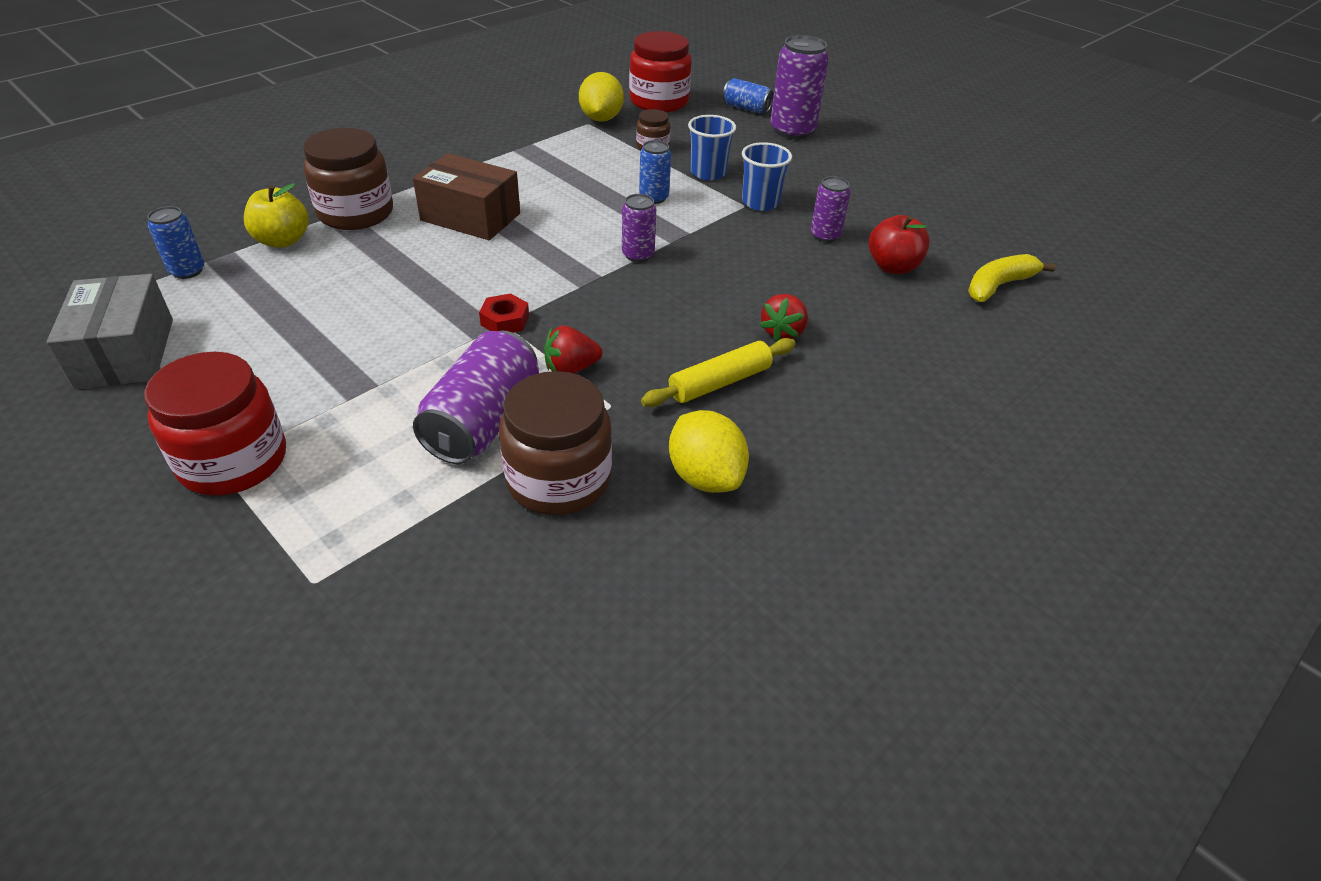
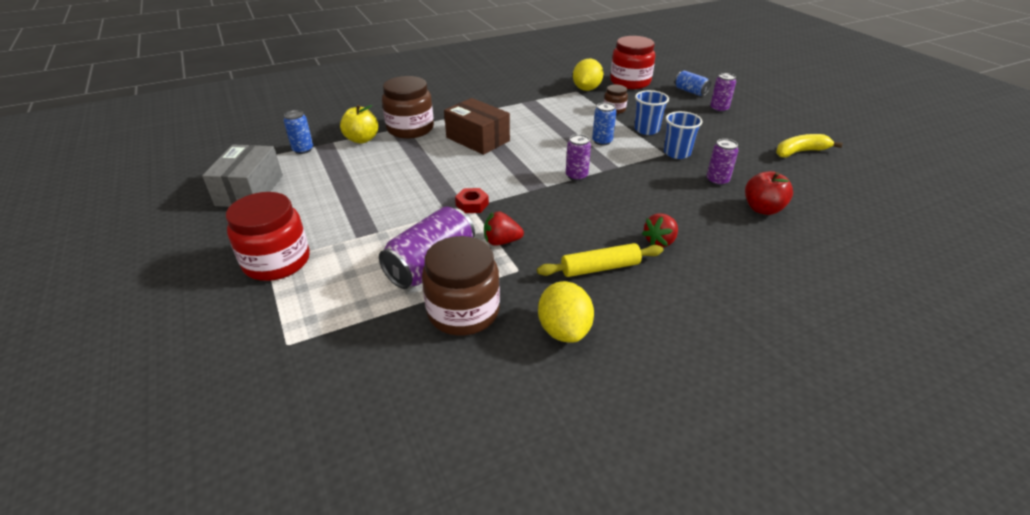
camera: 20 degrees right, 5 degrees down
purple can [770,35,829,139] -> purple can [710,73,736,112], size x0.56
yellow banana [968,254,1056,302] -> yellow banana moved to [776,134,843,158]

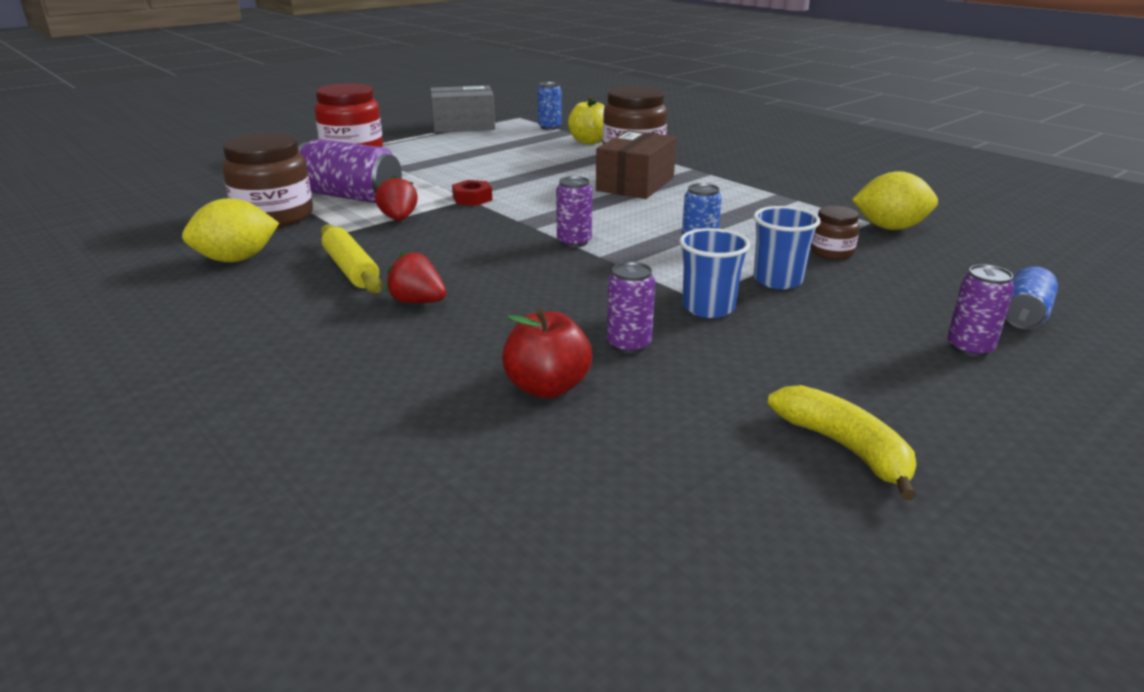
camera: 75 degrees right, 10 degrees down
red jar [610,36,655,89] -> none

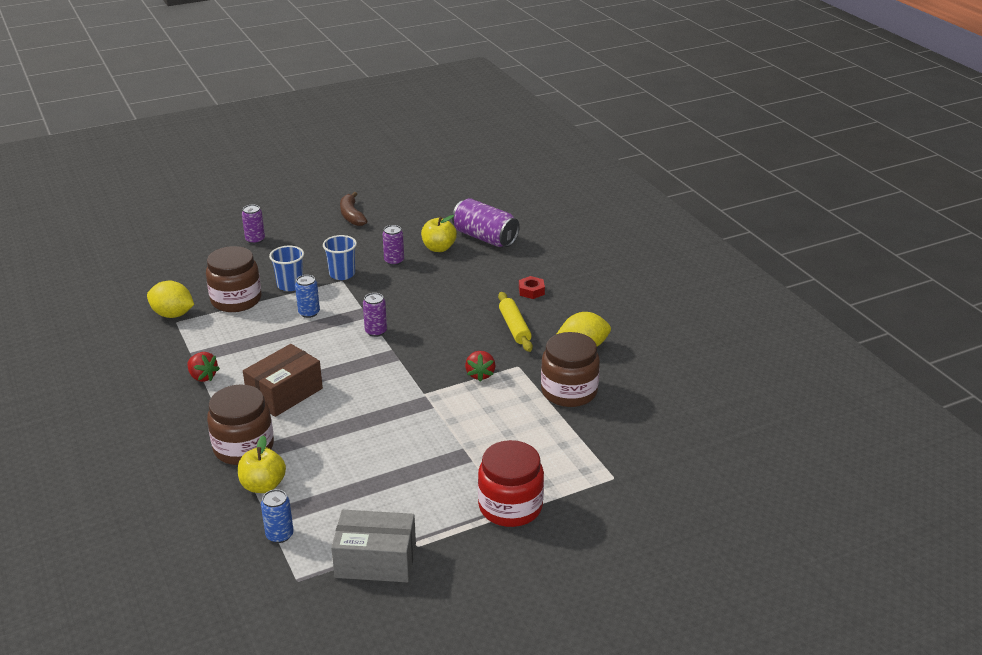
camera: 165 degrees left, 5 degrees up
purple can [298,139,402,203] -> purple can moved to [452,198,520,247]
red strawberry [385,251,447,303] -> red strawberry moved to [187,352,220,382]
red nut [452,180,492,206] -> red nut moved to [519,276,545,299]
red apple [502,309,592,398] -> yellow apple [421,215,457,252]
yellow banana [768,385,917,500] -> brown banana [340,192,367,226]
brown jar [811,206,860,260] -> brown jar [206,246,261,312], size x1.97
blue can [1006,266,1058,329] -> none

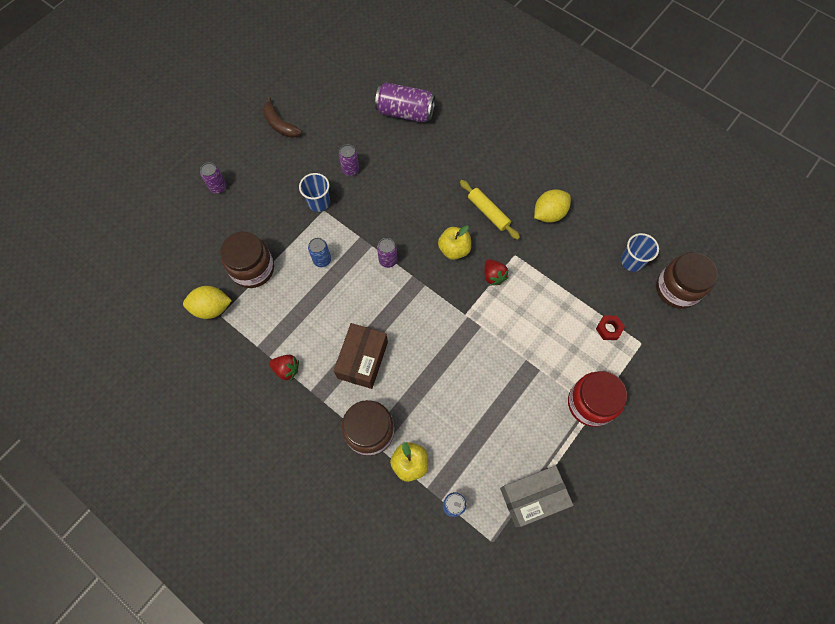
camera: 25 degrees left, 35 degrees up
blue cup [269,246,304,291] -> blue cup moved to [621,233,659,272]
yellow apple [421,215,457,252] -> yellow apple moved to [438,225,471,260]
red nut [519,276,545,299] -> red nut moved to [596,315,625,340]
brown jar [541,332,600,407] -> brown jar moved to [656,252,717,309]

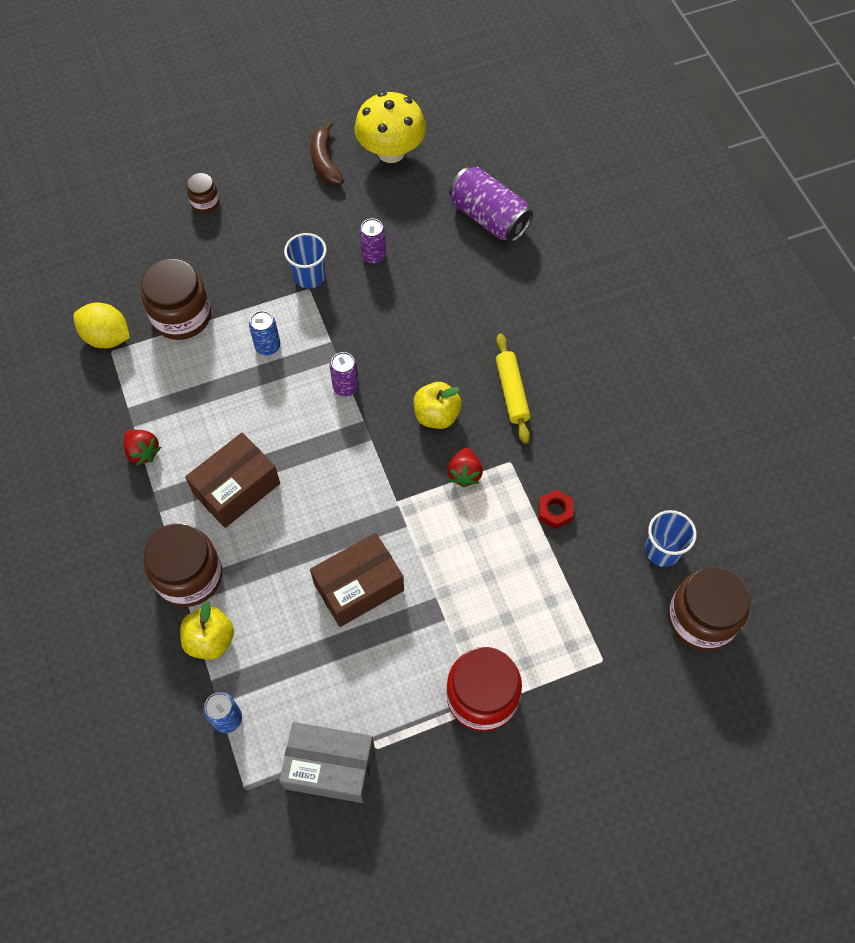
camera: 30 degrees right, 5 degrees down
purple can [200,162,227,194] -> brown jar [187,173,219,213]
yellow lemon [534,189,571,223] -> none
red nut [596,315,625,340] -> red nut moved to [539,490,573,529]
none -> brown box [310,533,404,627]
none -> yellow mushroom [354,92,426,163]

